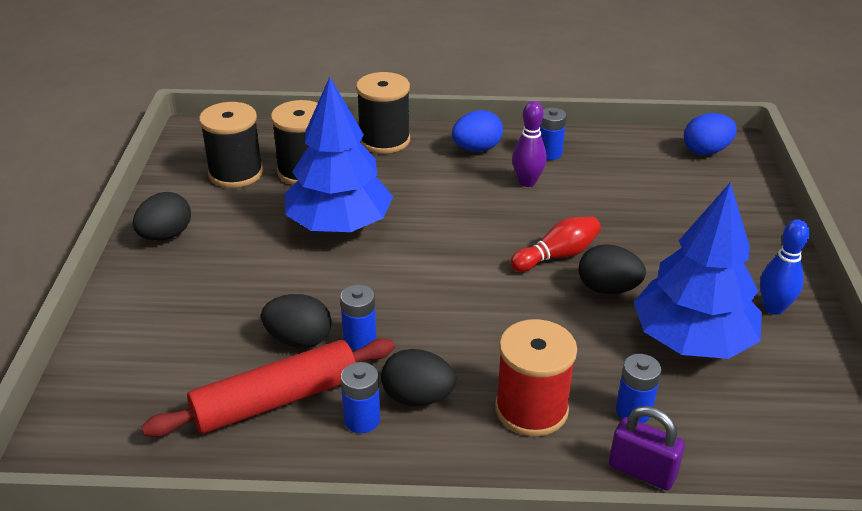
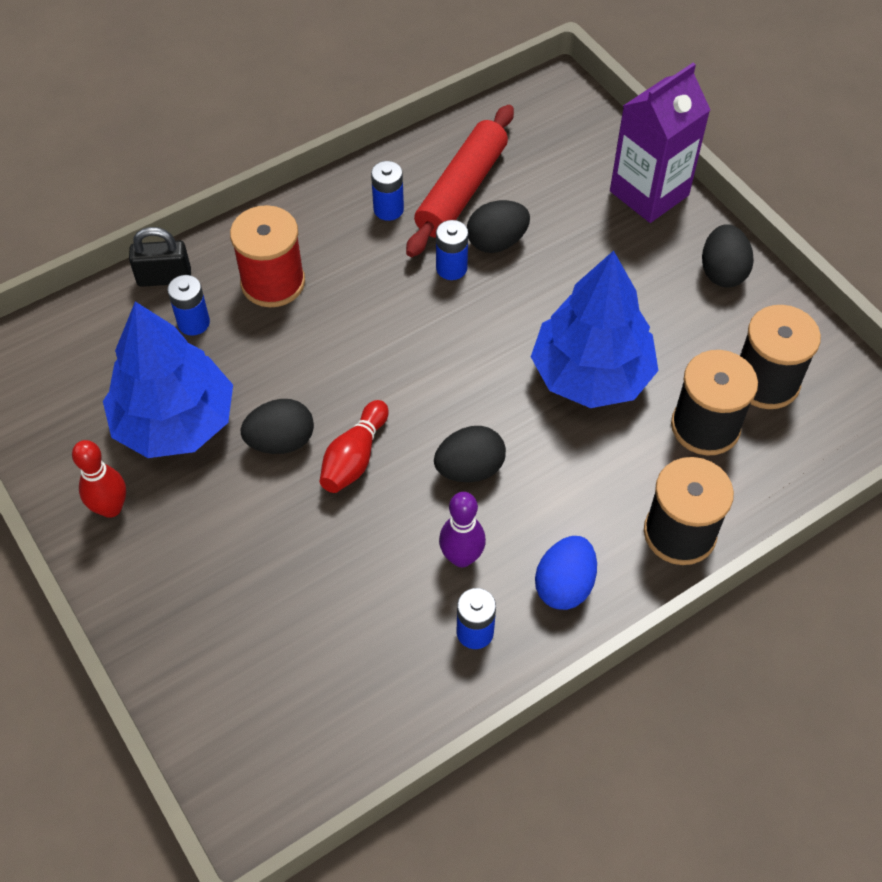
camera: 145 degrees right, 20 degrees up
black egg [381,349,456,406] -> black egg moved to [434,426,506,482]
purple padlock [609,406,685,490] -> black padlock [129,227,191,287]
blue egg [684,113,737,155] -> none
blue bowling pin [760,219,810,315] -> red bowling pin [72,440,126,518]
none -> purple carton [610,63,710,223]

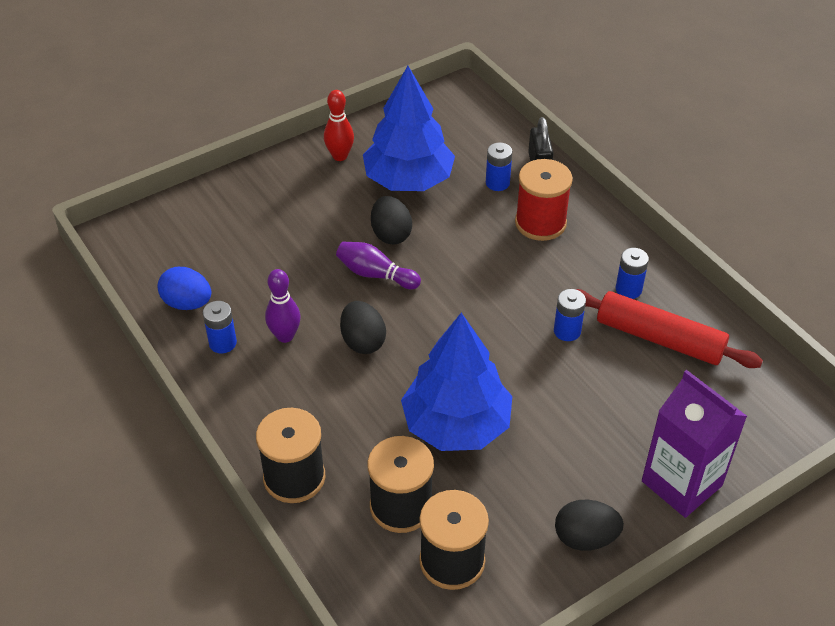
camera: 90 degrees right, 10 degrees down
red bowling pin [320,400,389,493] -> purple bowling pin [336,242,421,289]
black egg [467,200,530,253] -> none
blue egg [535,536,597,610] -> blue egg moved to [157,267,211,310]

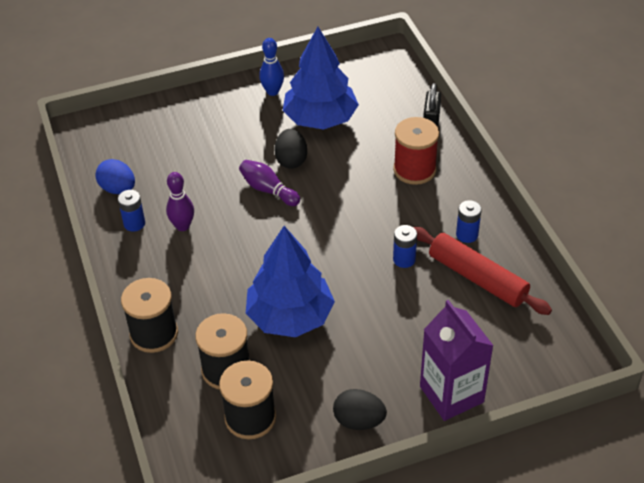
camera: 15 degrees right, 0 degrees up
red bowling pin [324,90,354,161] -> blue bowling pin [259,38,284,96]
black egg [340,301,386,354] -> none
blue battery [486,142,512,191] -> none

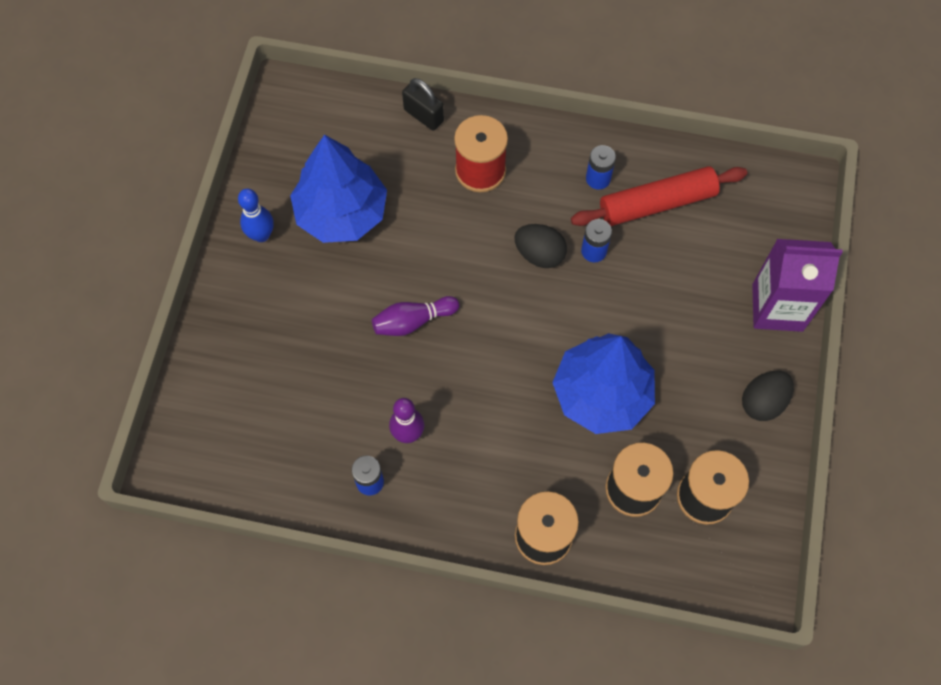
camera: 60 degrees left, 20 degrees up
blue egg [95,159,135,194] -> none
black egg [274,129,307,169] -> black egg moved to [515,224,567,268]

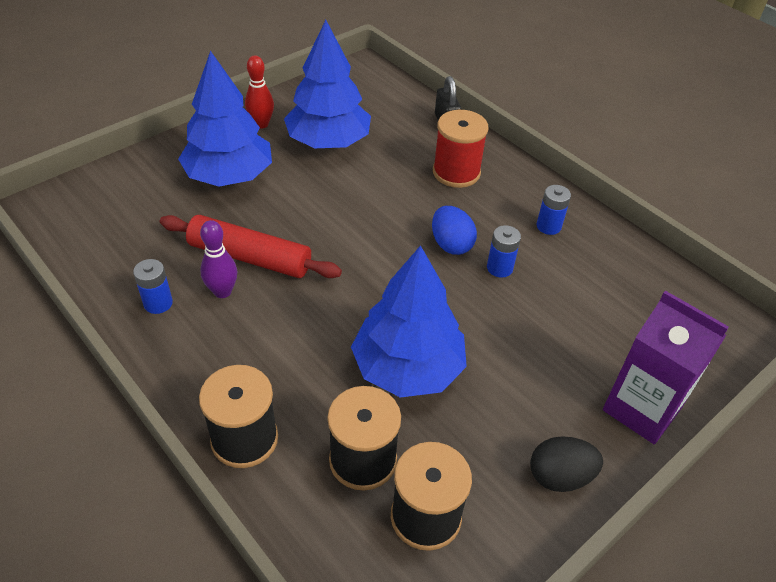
camera: 35 degrees right, 20 degrees down
blue bowling pin [238,189,274,242] -> red bowling pin [245,55,274,129]
purple bowling pin [372,296,459,336] -> none
black egg [515,224,567,268] -> blue egg [432,206,477,255]
red rolling pin [571,166,747,226] -> red rolling pin moved to [160,215,342,278]
none -> blue tree [178,51,272,187]

